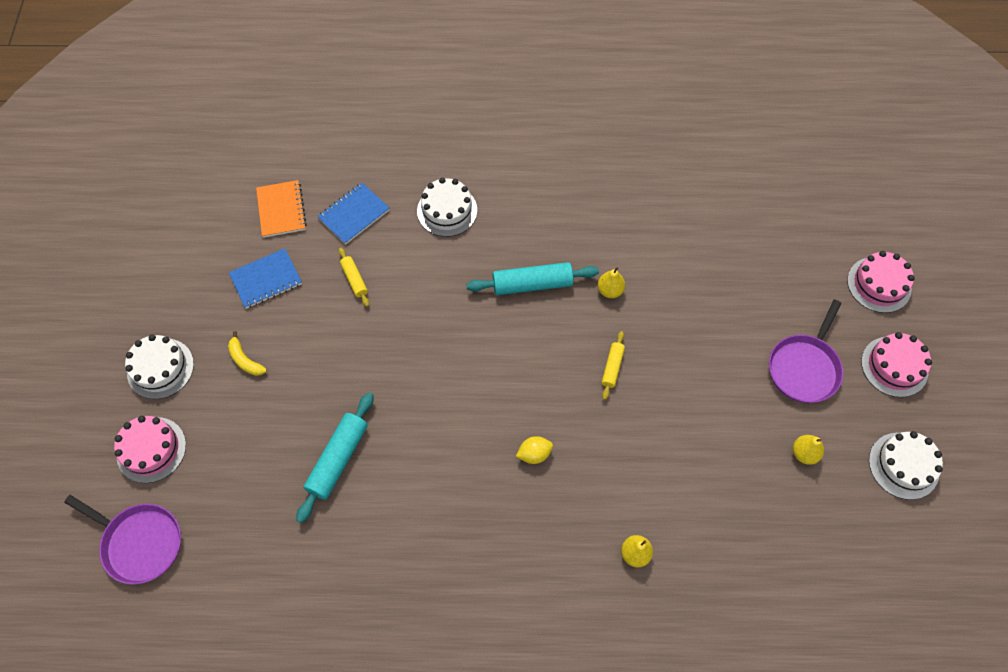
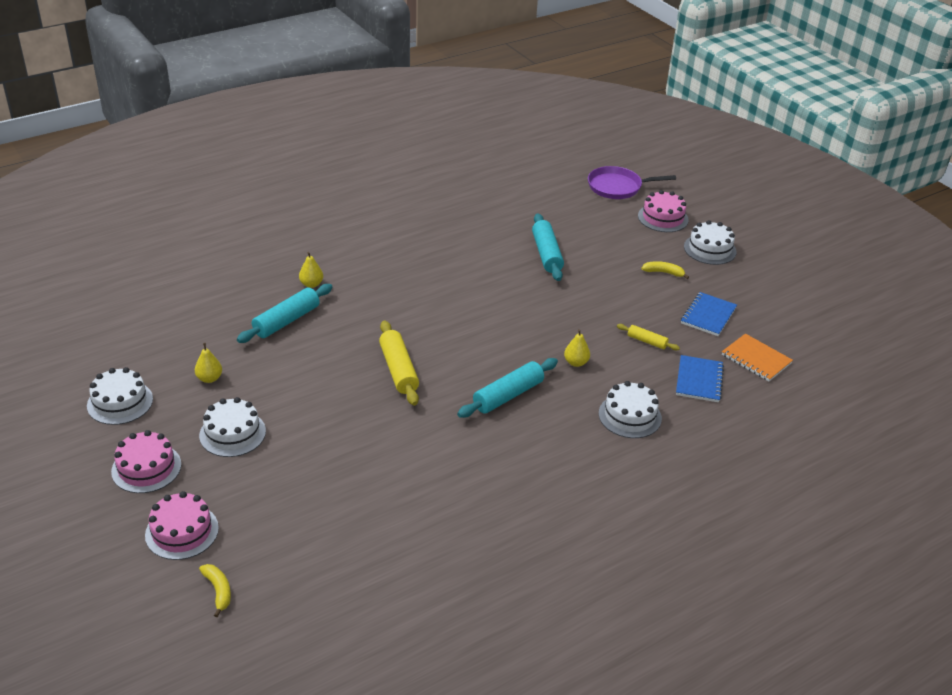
camera: 145 degrees right, 25 degrees down
yellow lemon [516,436,553,464] -> none
yellow pear [598,267,625,298] -> yellow pear moved to [564,329,590,367]
yellow rolling pin [602,331,625,400] -> yellow rolling pin [379,321,419,406], size x1.81
purple pan [769,299,843,403] -> white cake [199,397,266,457]
none -> yellow banana [199,564,231,617]
none -> turquoise rolling pin [237,284,332,343]

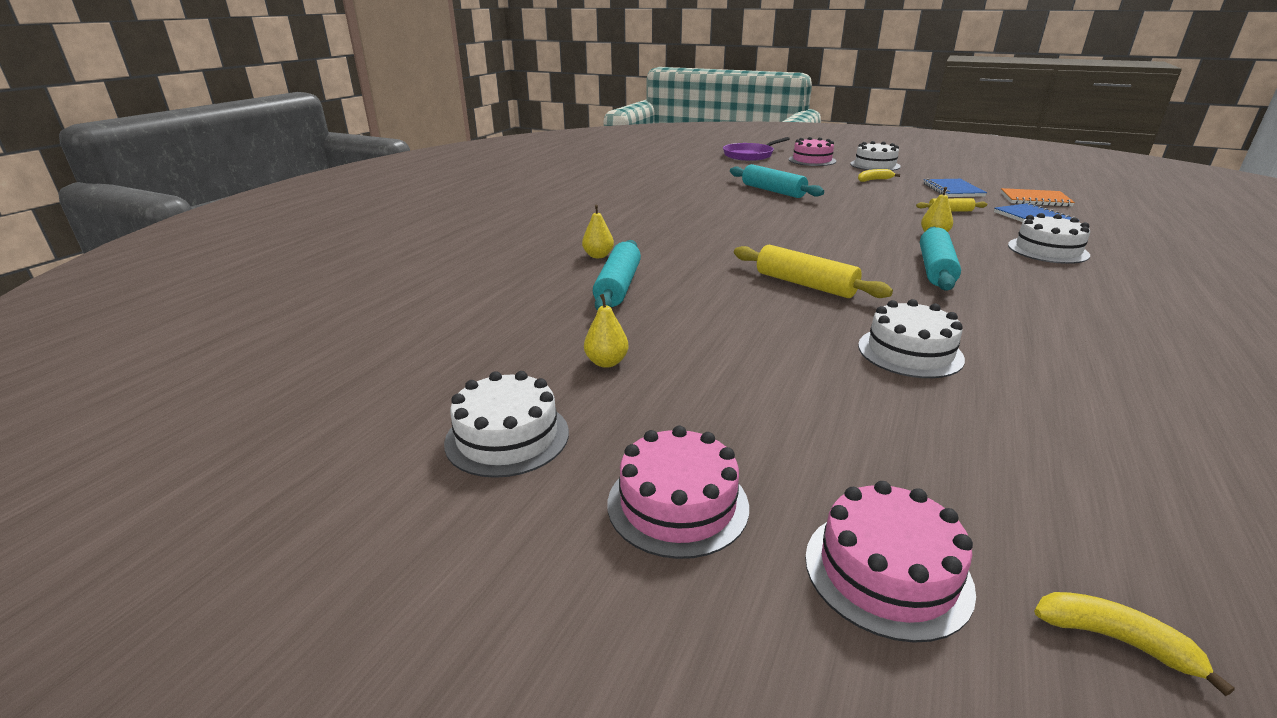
camera: 30 degrees left, 10 degrees down
white cake [199,397,266,457] -> white cake moved to [858,299,965,378]

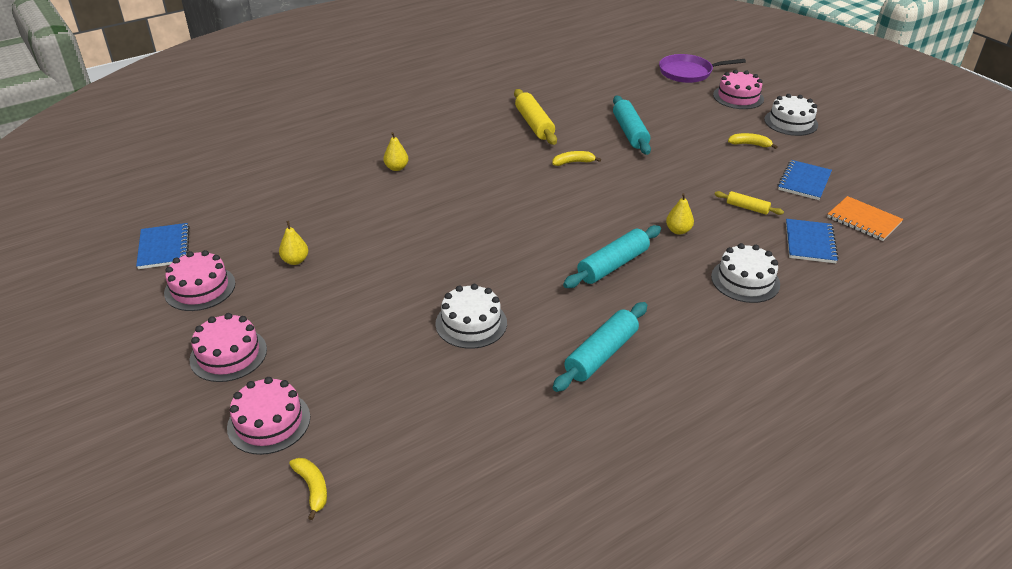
camera: 30 degrees right, 10 degrees up
white cake [444,371,569,478] -> pink cake [164,250,235,311]
turquoise rolling pin [593,240,641,311] -> turquoise rolling pin moved to [553,302,647,392]
yellow rolling pin [734,244,893,298] -> yellow rolling pin moved to [514,89,557,145]
none -> blue notebook [136,223,190,269]
none -> yellow banana [552,151,601,166]

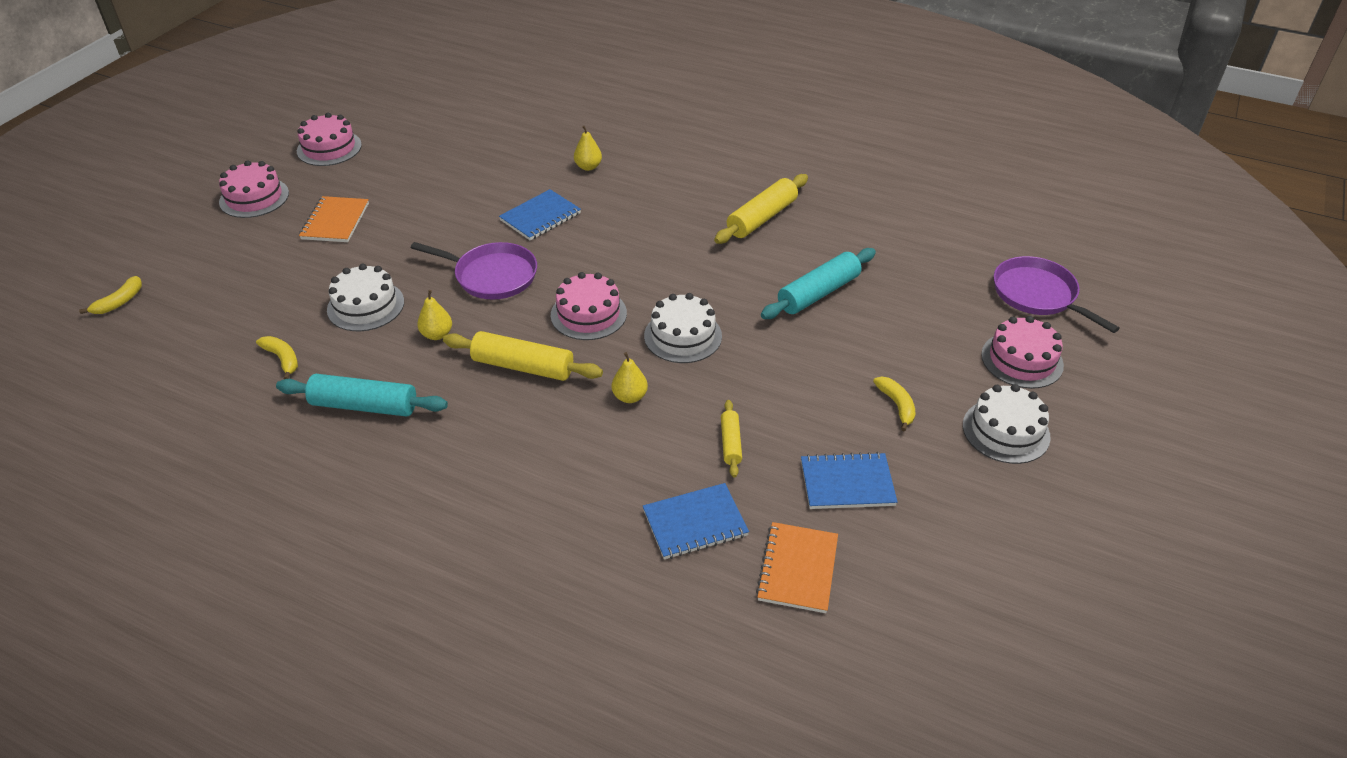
camera: 60 degrees right, 5 degrees up
blue notebook [136,223,190,269] -> blue notebook moved to [499,189,581,241]
pink cake [227,377,310,455] -> pink cake moved to [551,272,627,340]
yellow pear [279,221,308,265] -> yellow pear moved to [417,290,452,340]
yellow banana [552,151,601,166] -> yellow banana moved to [256,336,298,379]
turquoise rolling pin [563,225,661,288] -> yellow rolling pin [443,331,603,381]
white cake [711,243,780,303] -> white cake moved to [644,293,722,363]
none -> orange notebook [299,196,369,242]
none -> purple pan [411,242,537,300]

